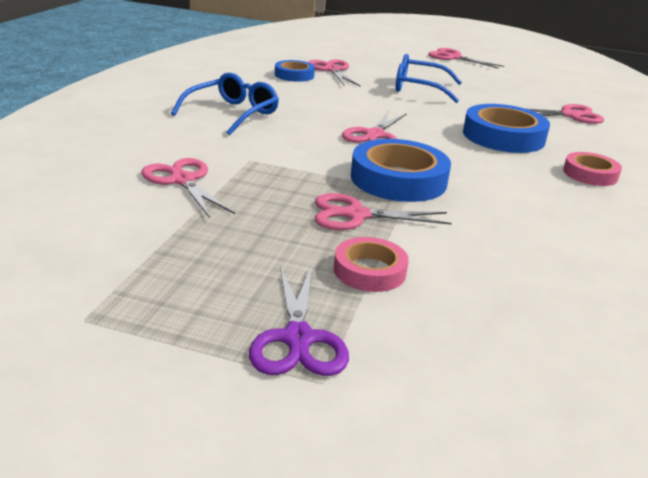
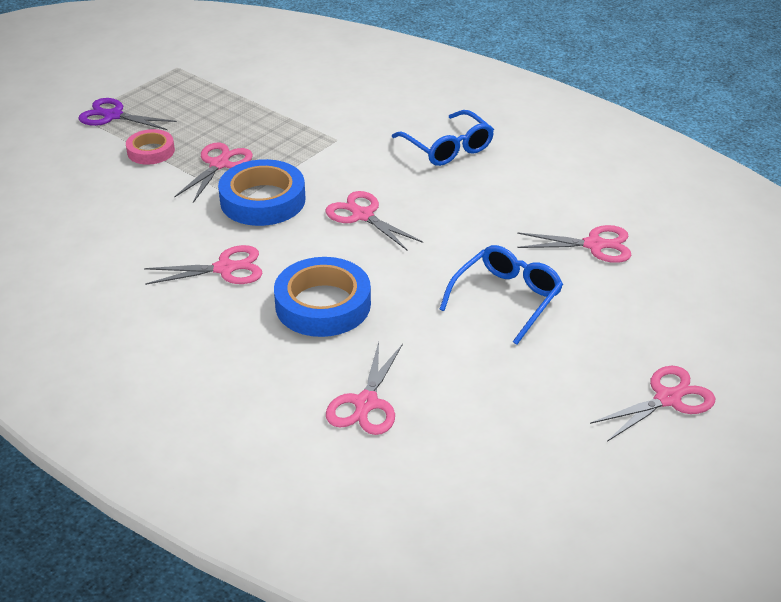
camera: 115 degrees right, 10 degrees up
pink scissors [142,158,235,218] -> pink scissors moved to [144,245,263,285]
blue tape [275,60,315,82] -> none
pink tape [563,152,622,186] -> none

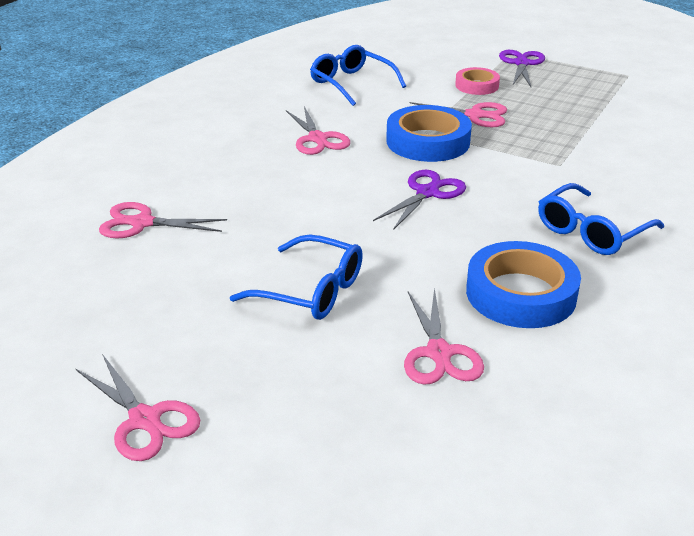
camera: 80 degrees right, 5 degrees down
blue tape [274,257,371,337] -> blue tape moved to [466,241,581,328]
pink scissors [326,191,423,251] -> purple scissors [373,170,466,230]
none -> blue glasses [310,45,406,106]

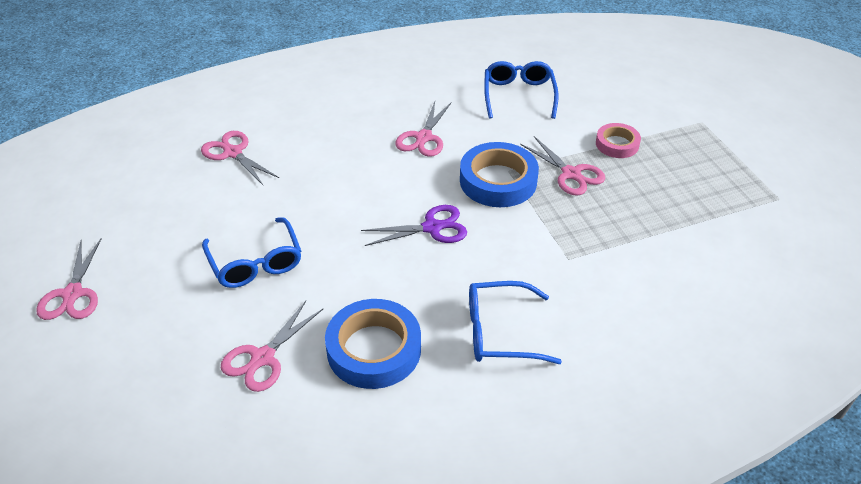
camera: 40 degrees right, 10 degrees up
purple scissors [499,50,545,87] -> none

